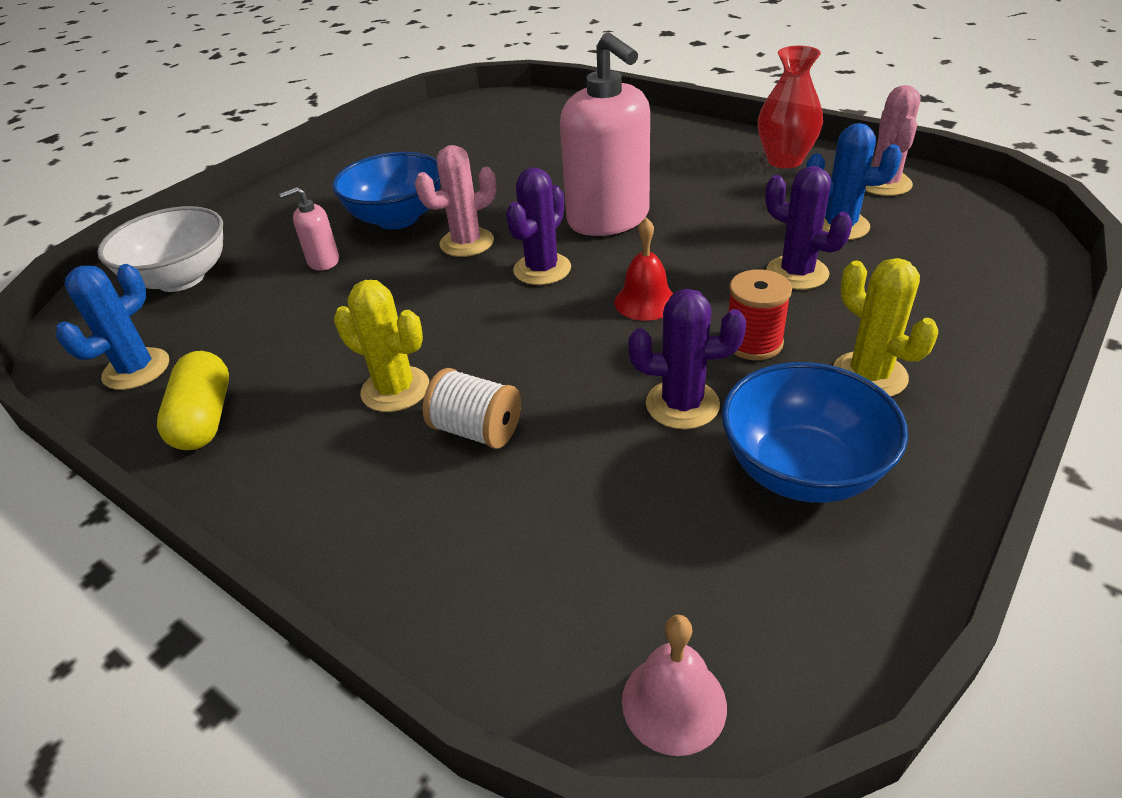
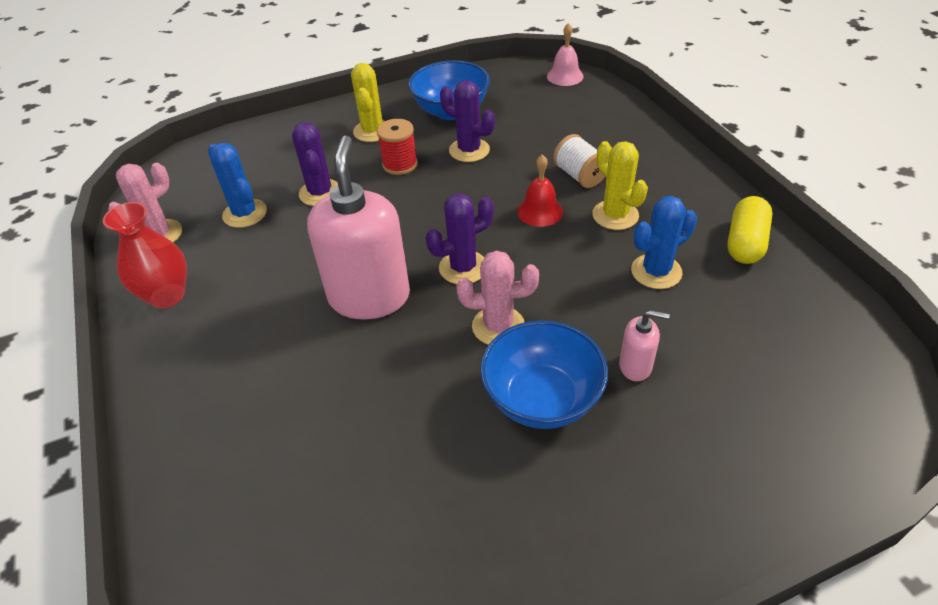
camera: 150 degrees left, 5 degrees up
blue cactus [56,264,169,390] -> blue cactus moved to [631,196,697,289]
white bowl [97,206,223,292] -> none
red bell [614,217,673,321] -> red bell moved to [517,154,563,227]

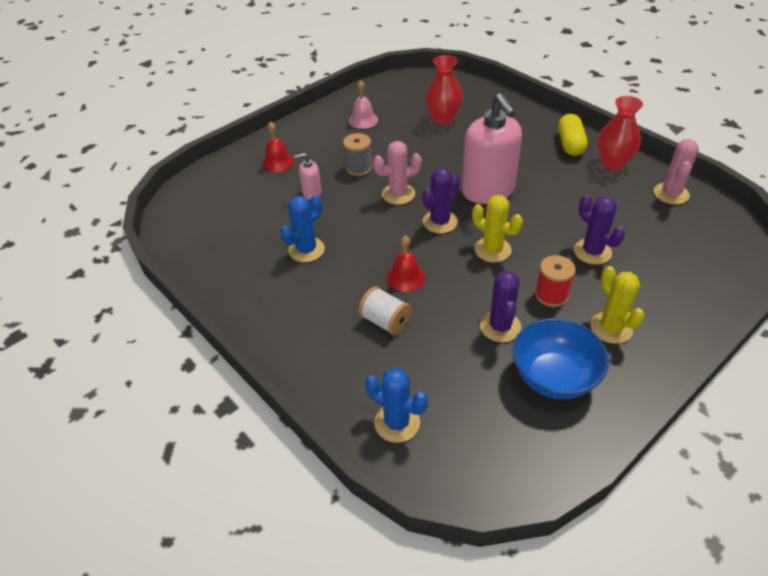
camera: 160 degrees right, 0 degrees up
blue cactus [208,143,267,228] -> blue cactus moved to [365,368,428,443]
purple cactus [440,80,495,162] -> purple cactus turned 75 degrees clockwise [480,271,521,342]
blue bowl [480,320,608,429] -> grey spool [343,133,373,176]
pink bell [547,23,584,86] -> pink bell moved to [349,80,378,129]
yellow cactus [592,141,648,230] -> yellow cactus moved to [472,195,523,262]
yellow capsule [727,196,773,264] -> yellow capsule moved to [558,114,588,156]
none -> red bell [263,121,294,172]
none -> red vase [425,55,463,125]

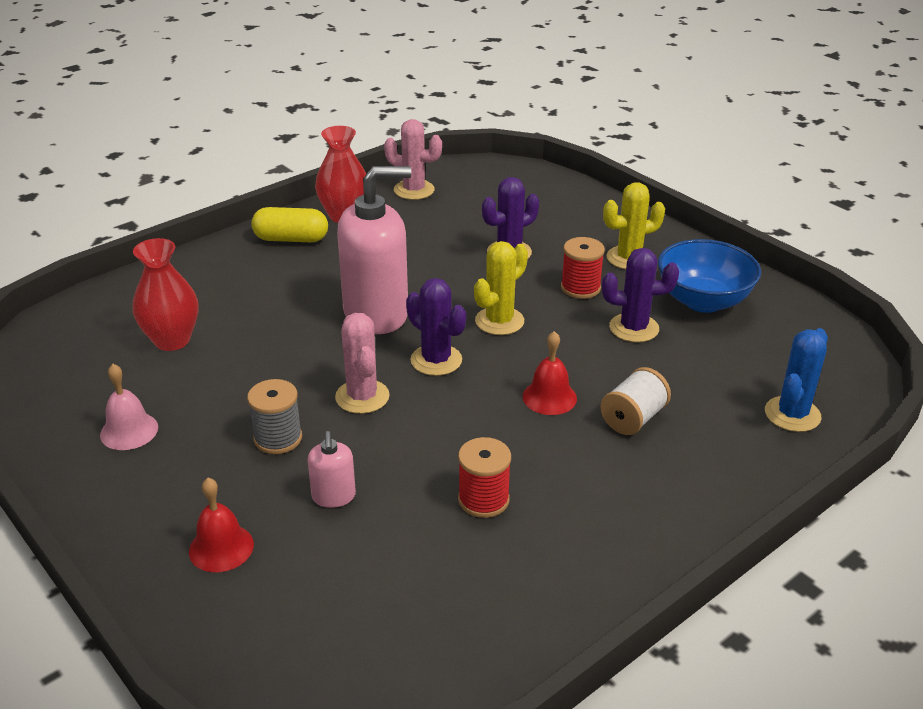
camera: 90 degrees left, 10 degrees down
blue cactus [280,195,325,262] -> red spool [458,437,511,518]

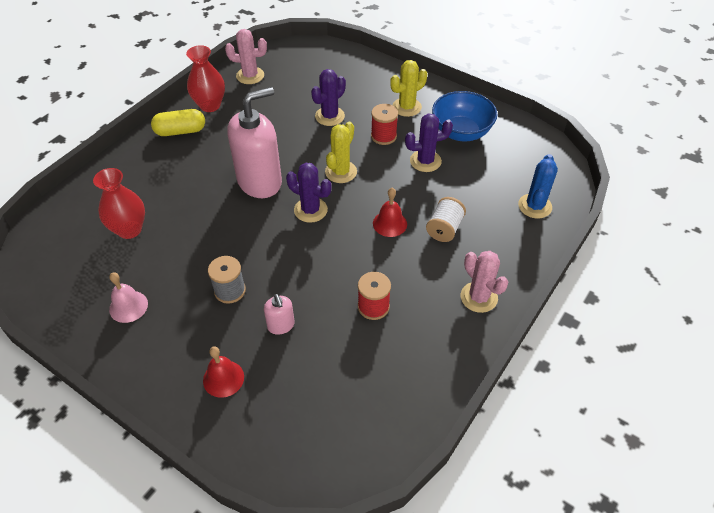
camera: 15 degrees left, 15 degrees up
pink cactus [335,313,390,414] -> pink cactus moved to [461,251,508,313]

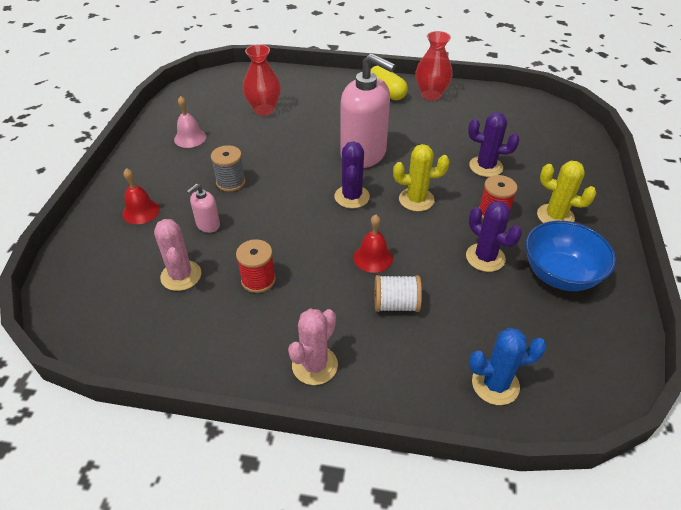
camera: 65 degrees right, 5 degrees down
pink cactus [225,29,267,84] -> pink cactus moved to [154,219,201,291]

